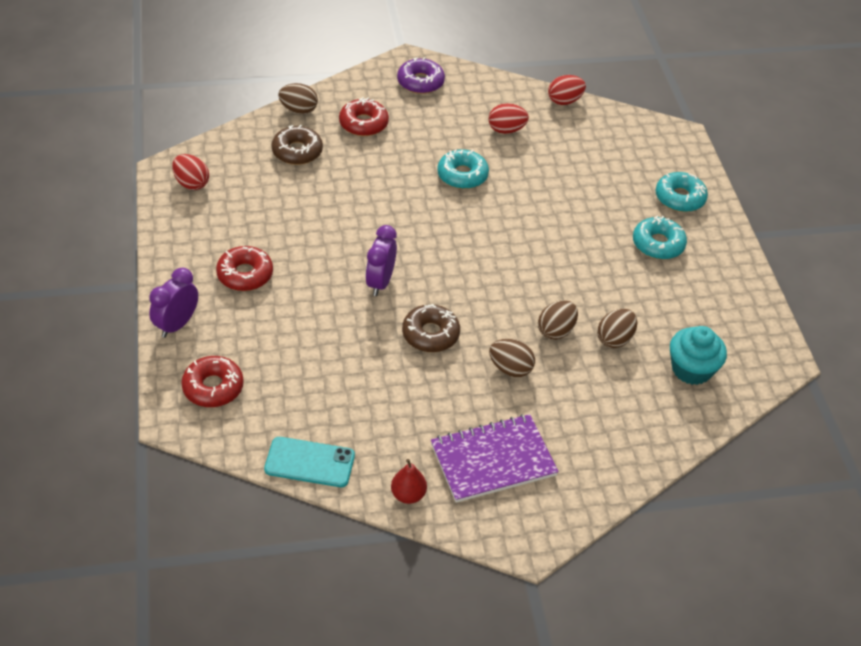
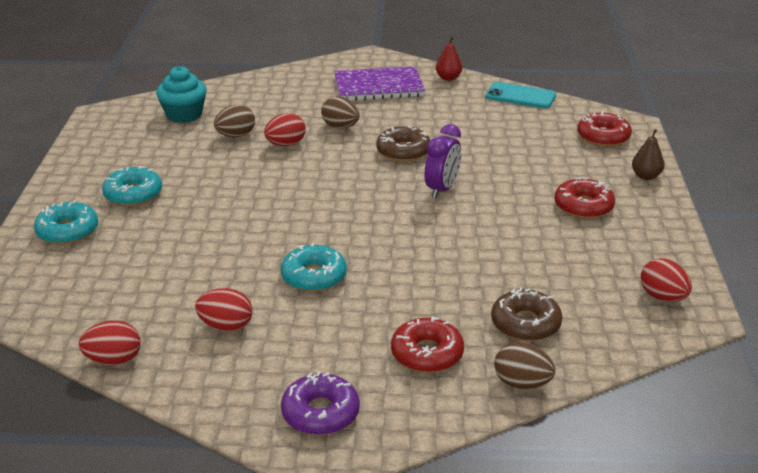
camera: 165 degrees left, 15 degrees down
purple clock [149,268,198,338] -> brown pear [632,129,664,180]
brown egg [538,300,578,340] -> red egg [264,113,306,146]

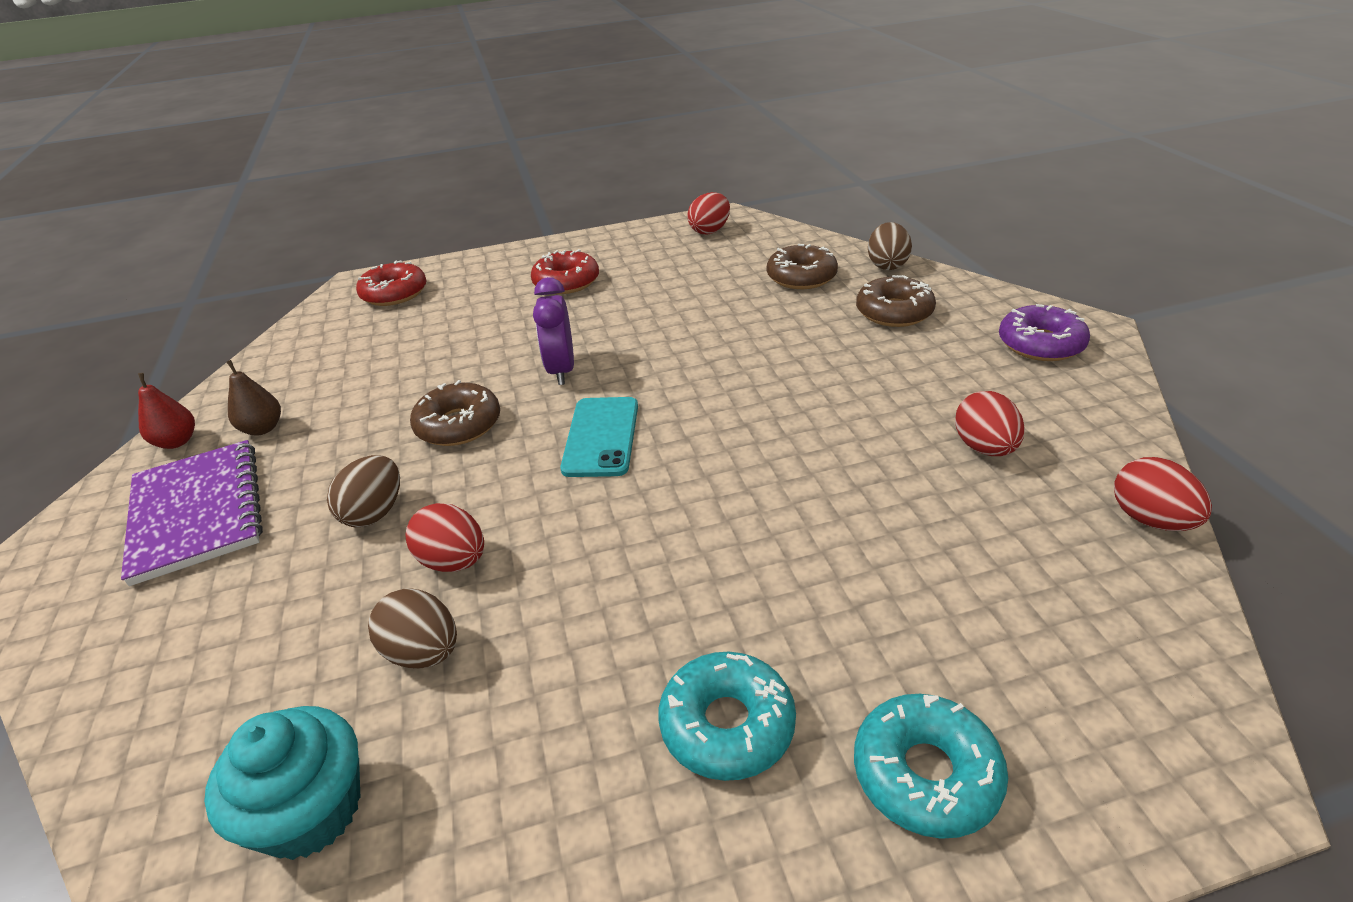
camera: 105 degrees left, 5 degrees up
turquoise donut [281,243,347,292] -> none
red donut [391,317,464,373] -> brown donut [856,275,936,327]
purple clock [424,124,461,198] -> purple clock turned 105 degrees counterclockwise [533,277,574,385]
turquoise phone [485,82,556,108] -> turquoise phone moved to [560,397,638,477]
brown pear [632,129,664,180] -> brown pear moved to [227,360,281,436]

